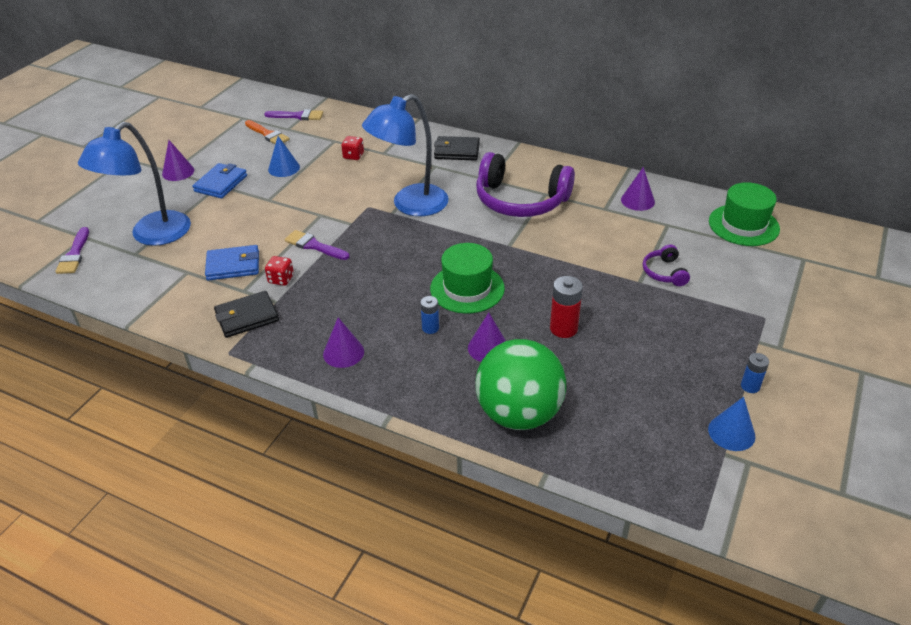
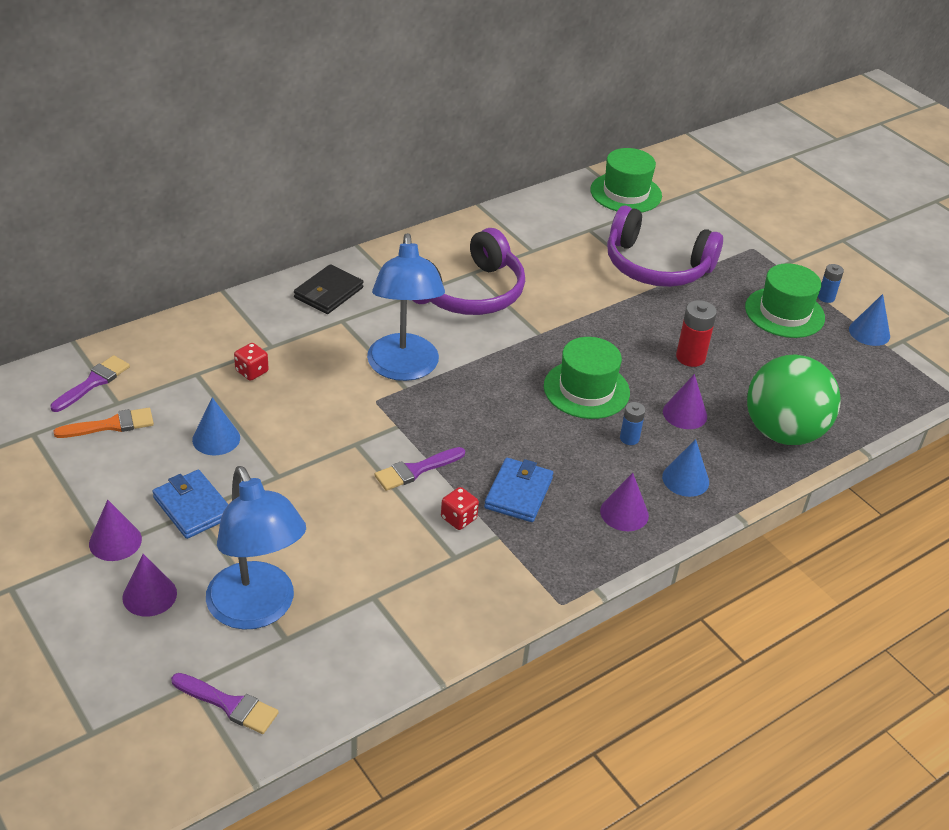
camera: 65 degrees left, 0 degrees up
blue wallet [205,245,259,281] -> blue wallet moved to [484,458,553,522]
black wallet [214,291,279,338] -> none
purple cone [621,167,655,211] -> purple cone moved to [122,554,177,617]
purple headphones [643,244,690,286] -> purple headphones [607,205,723,287], size x2.19
none -> blue cone [662,439,709,497]
none -> green hat [745,263,825,338]

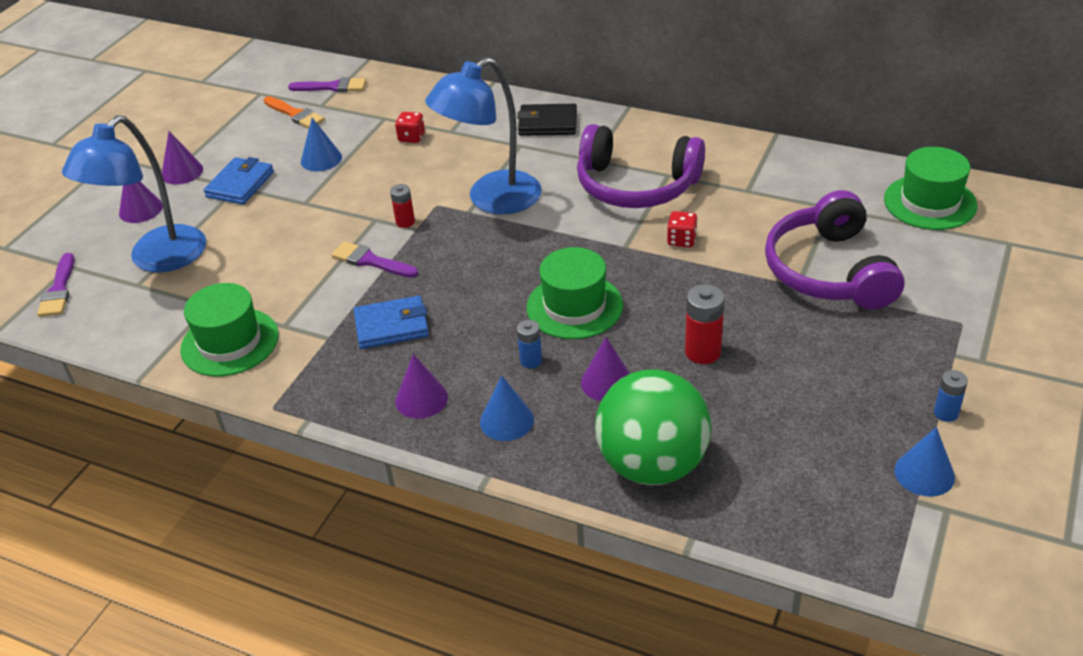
camera: 65 degrees right, 0 degrees up
red dice [441,487,479,530] -> red dice moved to [667,211,698,247]
green hat [745,263,825,338] -> green hat moved to [180,283,279,377]
none -> red battery [390,184,415,228]

